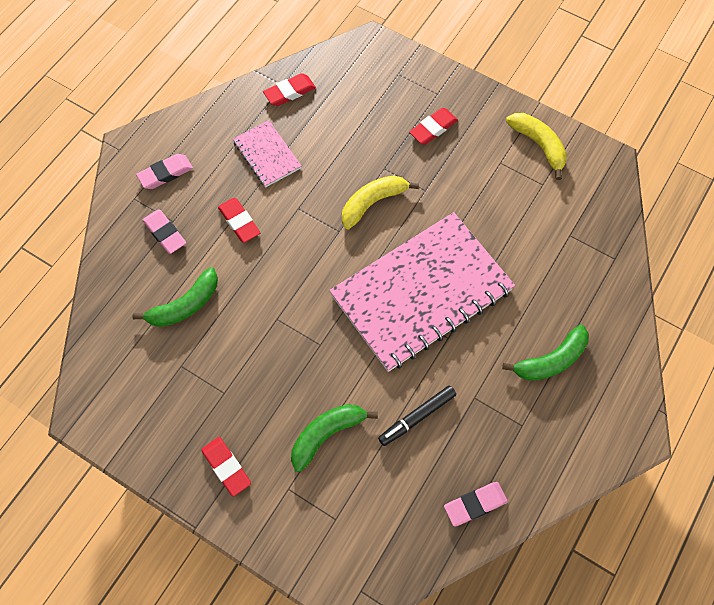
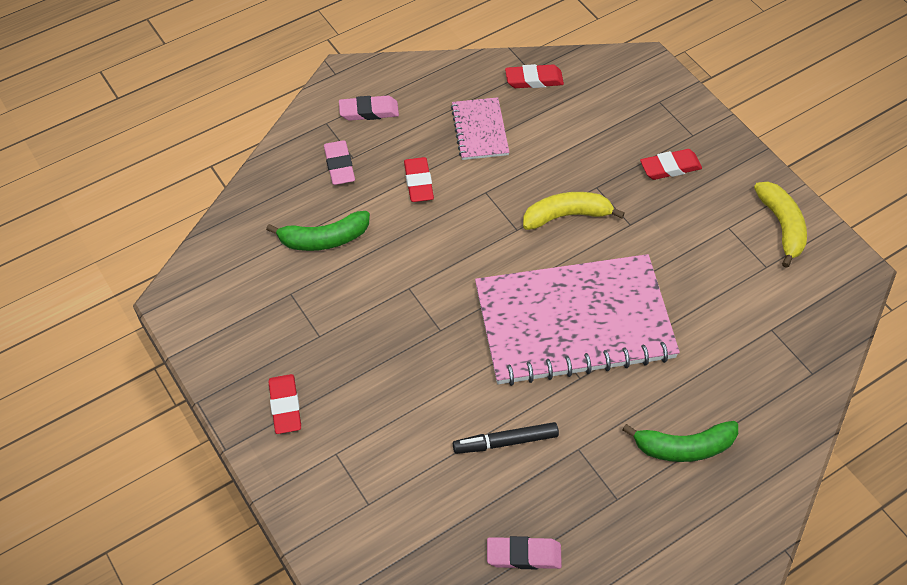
camera: 25 degrees right, 10 degrees down
green banana [291,404,378,472] -> none

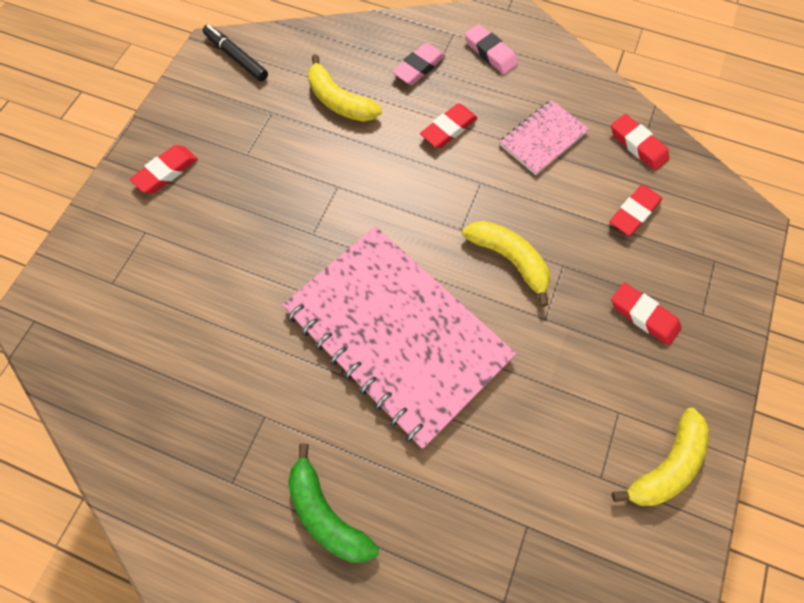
camera: 55 degrees right, 10 degrees up
green banana [266,211,370,251] -> yellow banana [308,54,382,122]
black marker [453,422,559,454] -> black marker moved to [203,24,268,81]
pink eraser [487,536,562,569] -> none
none -> red eraser [609,185,662,236]

